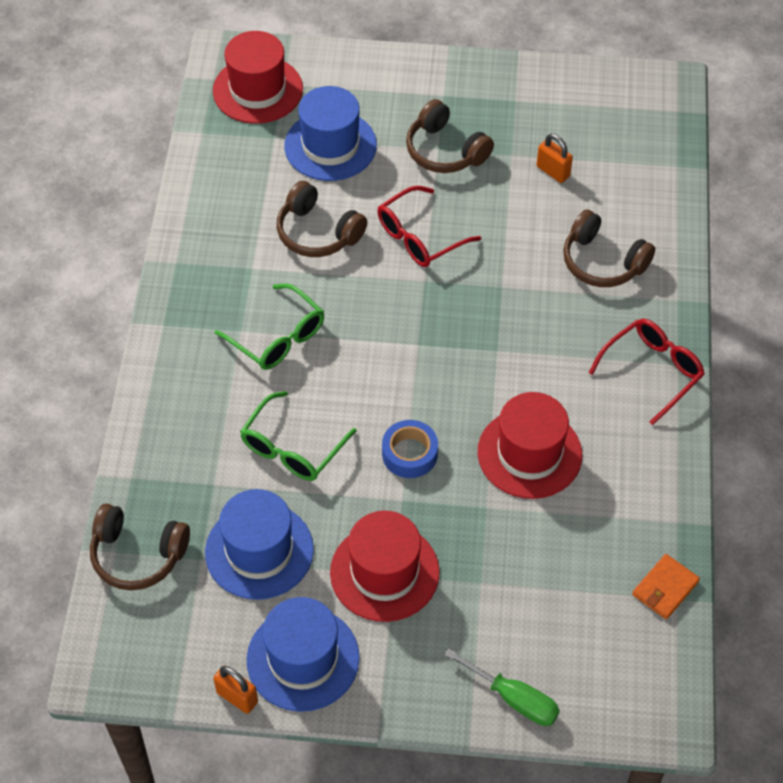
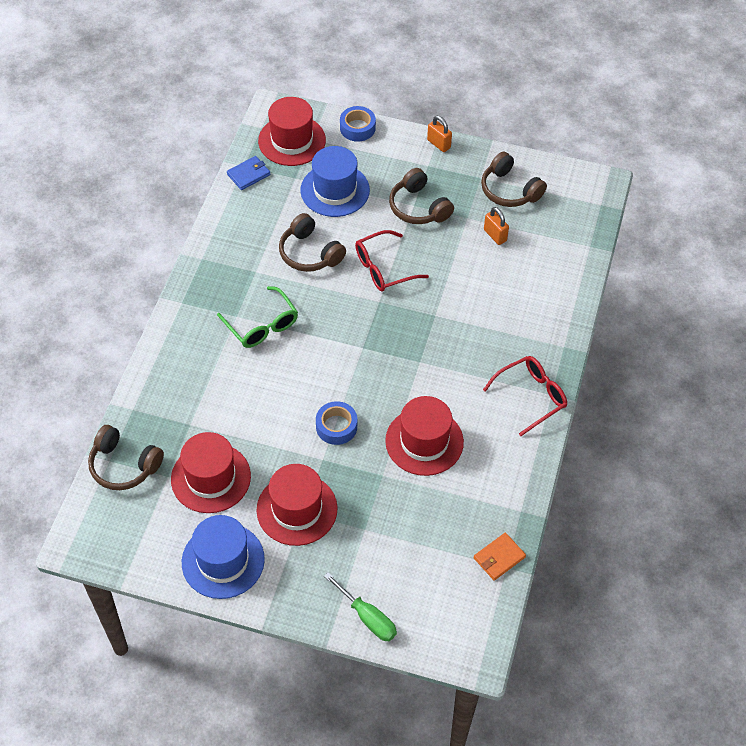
camera: 10 degrees right, 0 degrees up
blue hat [205,489,314,600] -> red hat [171,432,251,513]
orange padlock [213,665,258,714] -> orange padlock moved to [427,116,452,152]
green glasses [240,391,356,481] -> none
brown headphones [563,209,655,287] -> brown headphones moved to [481,152,547,207]
none -> blue wallet [227,156,270,190]
none -> blue tape [340,106,376,142]

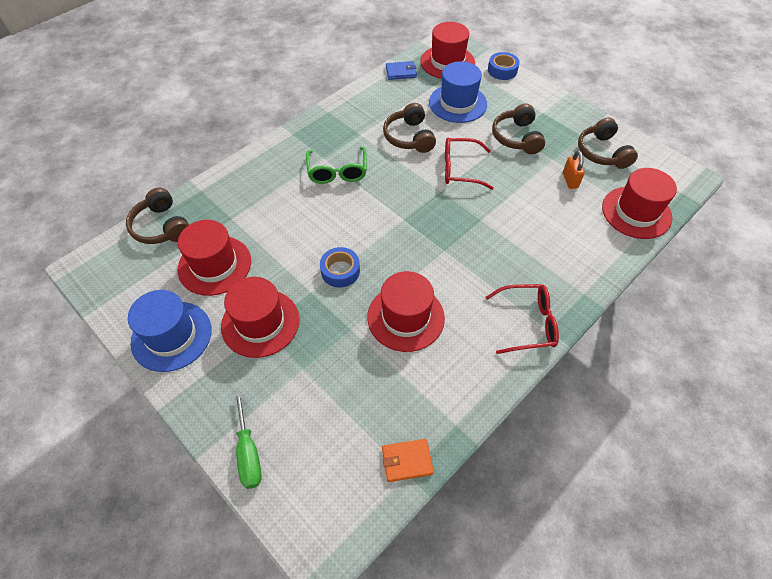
camera: 30 degrees right, 0 degrees up
orange padlock [427,116,452,152] -> none
none -> red hat [602,168,677,239]

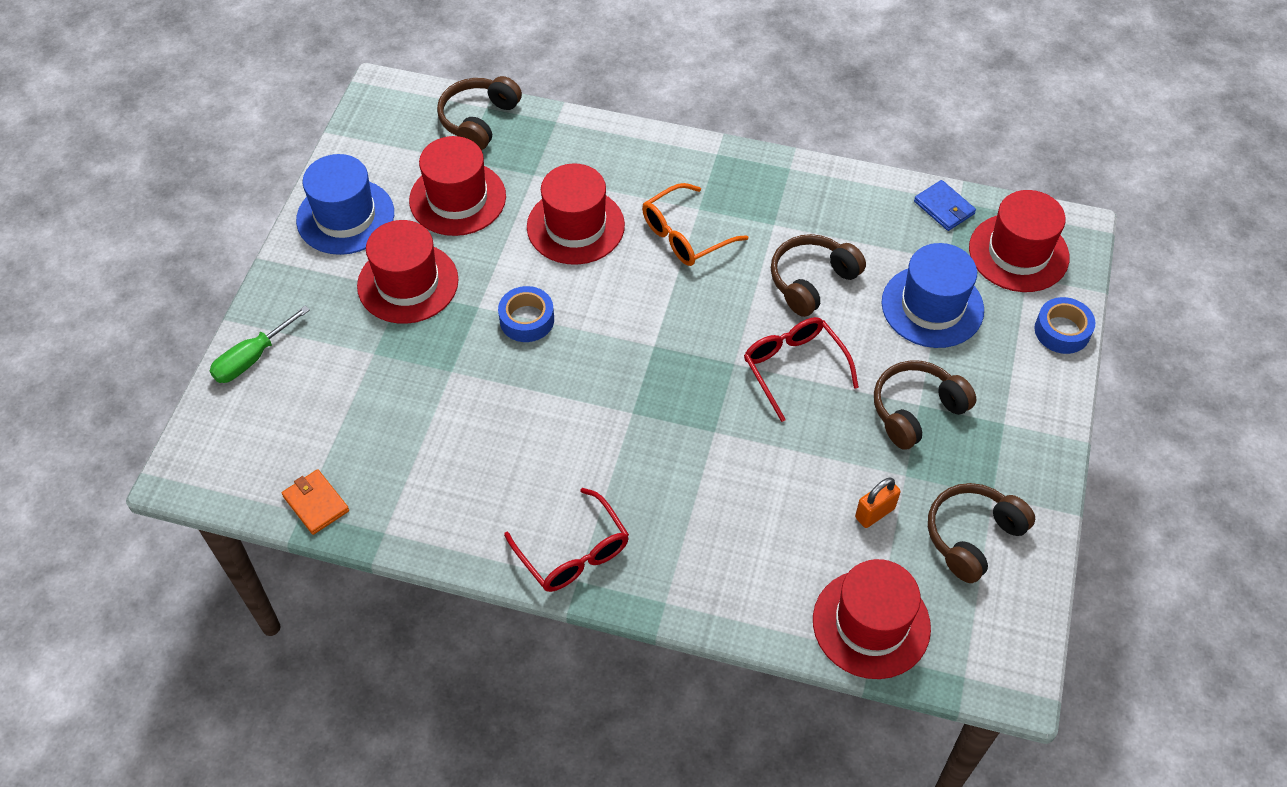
camera: 60 degrees right, 0 degrees up
green glasses [306,147,367,184] -> orange glasses [642,183,748,266]
red hat [367,271,445,352] -> red hat moved to [527,163,625,265]

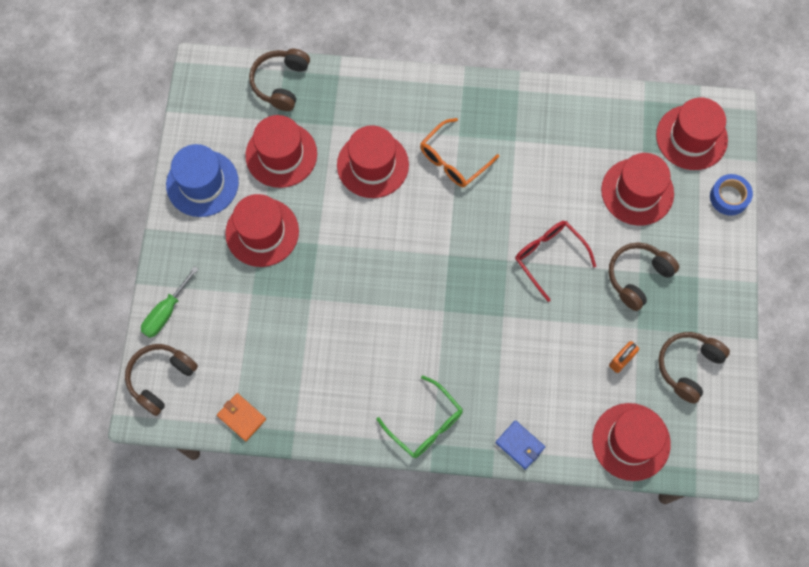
camera: 10 degrees left, 15 degrees up
blue tape [498,286,554,342] -> none
red glasses [504,488,629,592] -> green glasses [376,375,463,458]
brown headphones [771,234,866,317] -> brown headphones moved to [125,344,198,416]
blue hat [881,243,984,348] -> red hat [601,153,674,225]
blue wallet [914,180,976,231] -> blue wallet moved to [495,420,545,470]

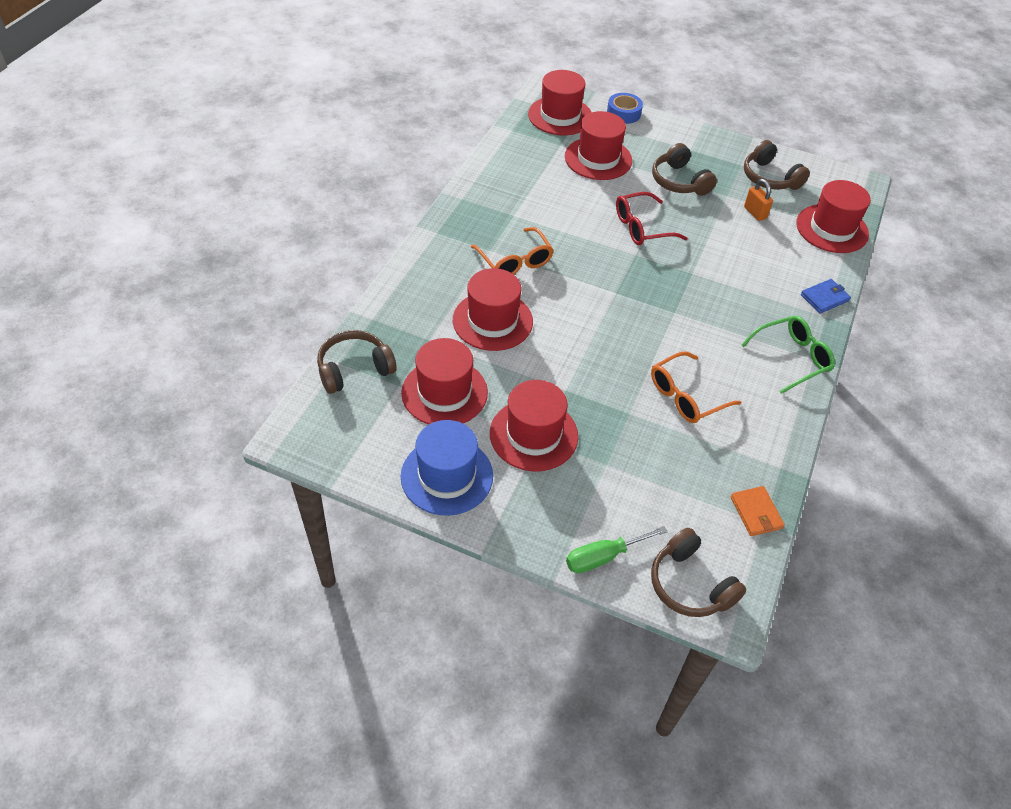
camera: 75 degrees left, 20 degrees down
green screwdriver [141,266,199,338] -> green screwdriver turned 105 degrees clockwise [566,526,668,573]
orange wallet [217,393,266,441] -> orange wallet turned 75 degrees counterclockwise [730,486,785,536]
brown headphones [249,49,310,111] -> brown headphones turned 120 degrees clockwise [317,330,397,394]
none -> orange glasses [651,351,741,423]

